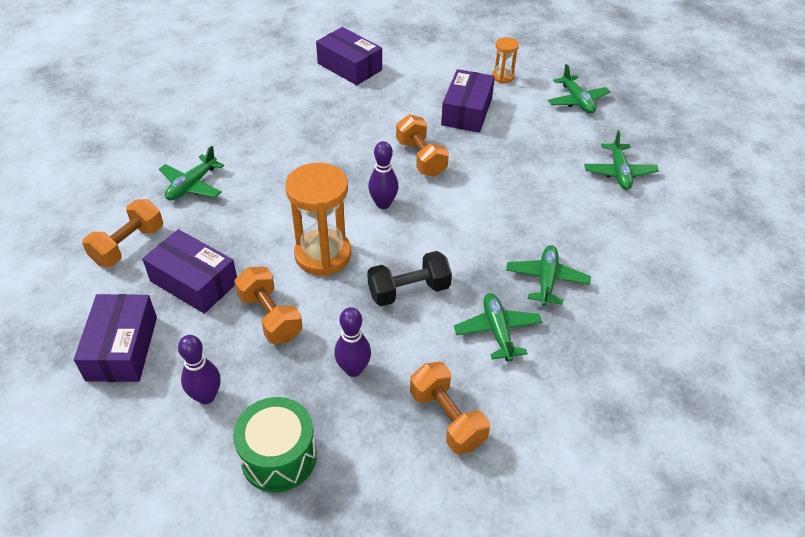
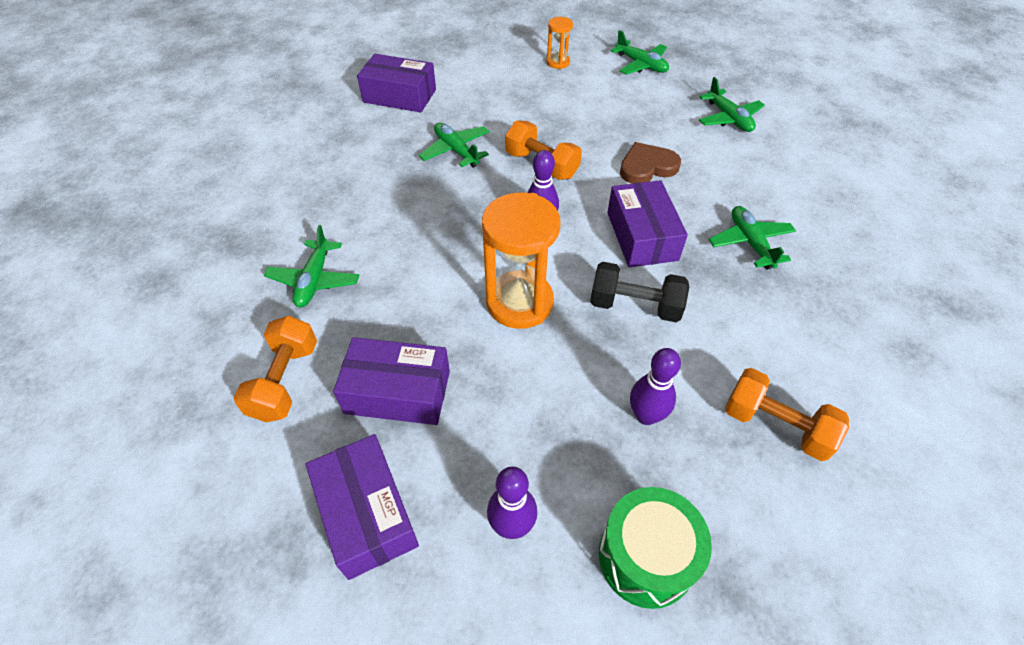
camera: 25 degrees left, 5 degrees up
orange dumbbell [234,267,303,344] -> none
black dumbbell [367,251,452,306] -> black dumbbell turned 60 degrees clockwise [590,262,689,322]
purple box [441,69,495,133] -> purple box moved to [607,180,688,267]
green plane [454,293,542,361] -> green plane moved to [419,123,490,168]
none -> brown heart [620,142,681,184]

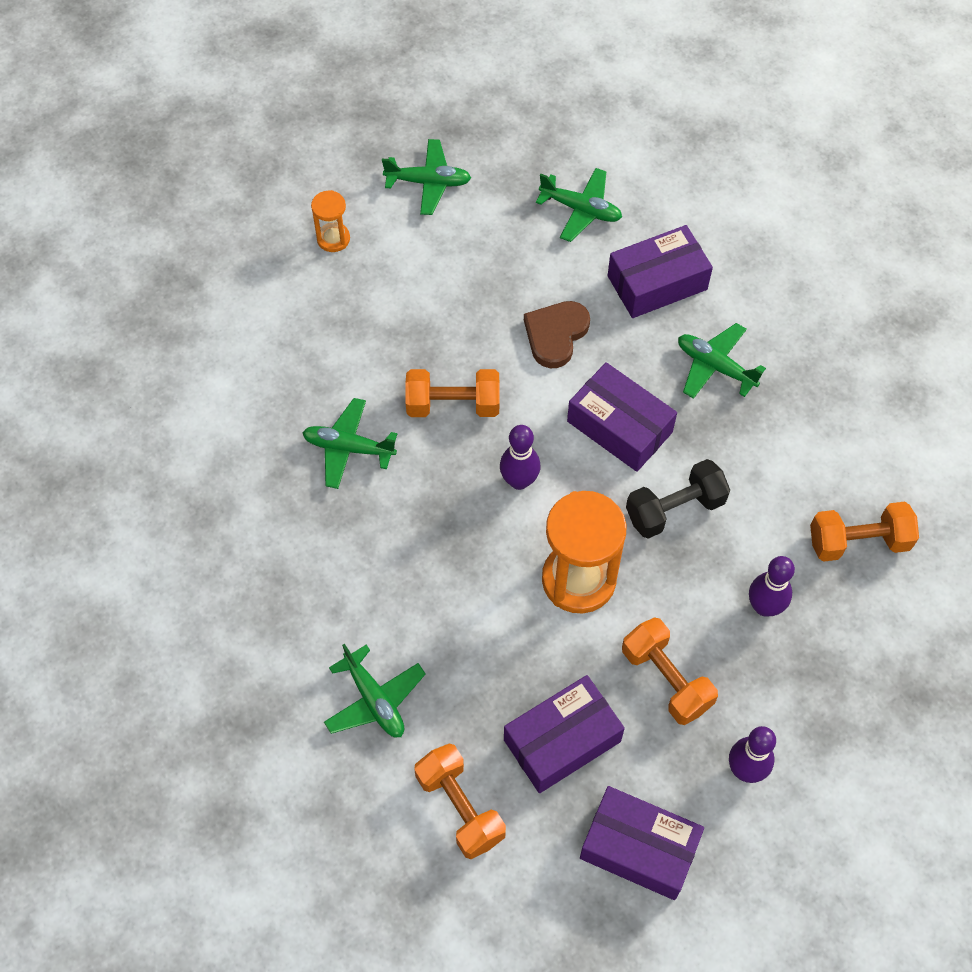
camera: 40 degrees left, 10 degrees up
purple box [357,54,436,113] -> purple box moved to [608,225,713,318]
green drum [599,487,712,609] -> none
none -> orange dumbbell [622,617,718,725]

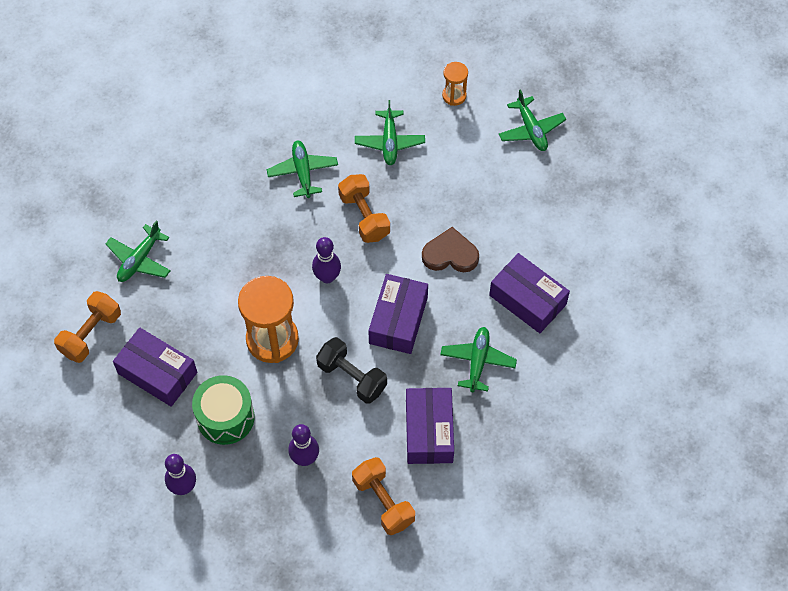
camera: 65 degrees right, 0 degrees up
green plane [536,168,622,242] -> green plane moved to [355,100,425,165]
purple box [580,786,704,900] -> purple box moved to [406,388,454,464]
orange dumbbell [622,617,718,725] -> green drum [192,375,255,445]

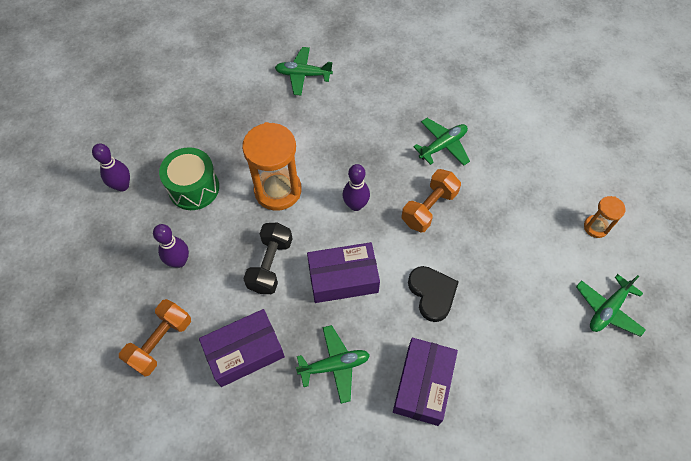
camera: 65 degrees right, 0 degrees up
orange dumbbell [54,291,121,363] -> none
purple box [113,327,197,407] -> none
green plane [355,100,425,165] -> none
brown heart [422,227,479,272] -> black heart [408,266,459,322]

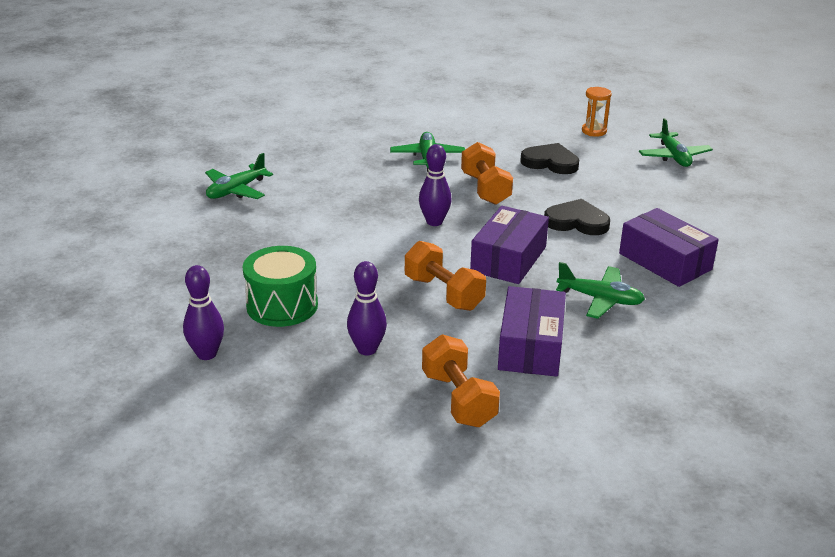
camera: 55 degrees left, 30 degrees down
orange hourglass [242,122,301,211] -> none
black dumbbell [243,223,292,294] -> orange dumbbell [405,241,486,311]
green plane [296,325,370,404] -> green plane turned 90 degrees clockwise [556,262,645,319]
none -> black heart [520,143,579,174]

